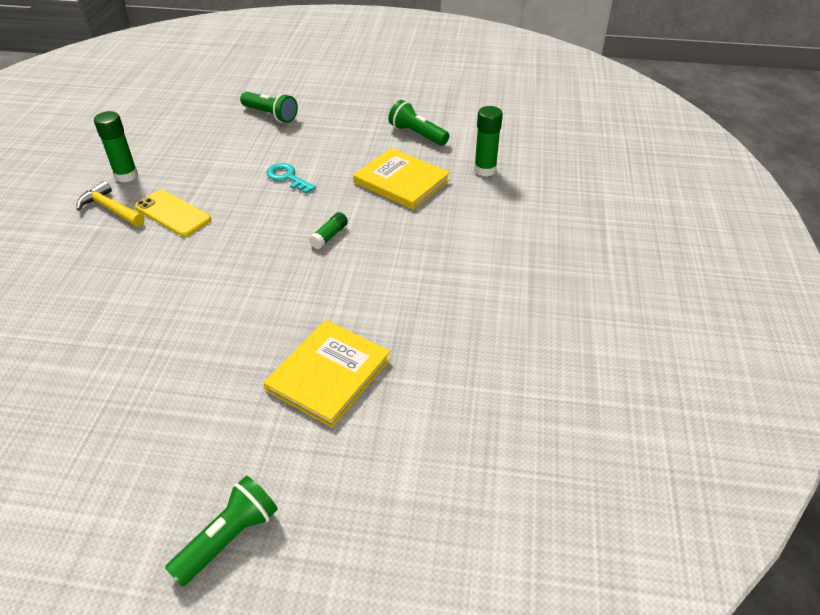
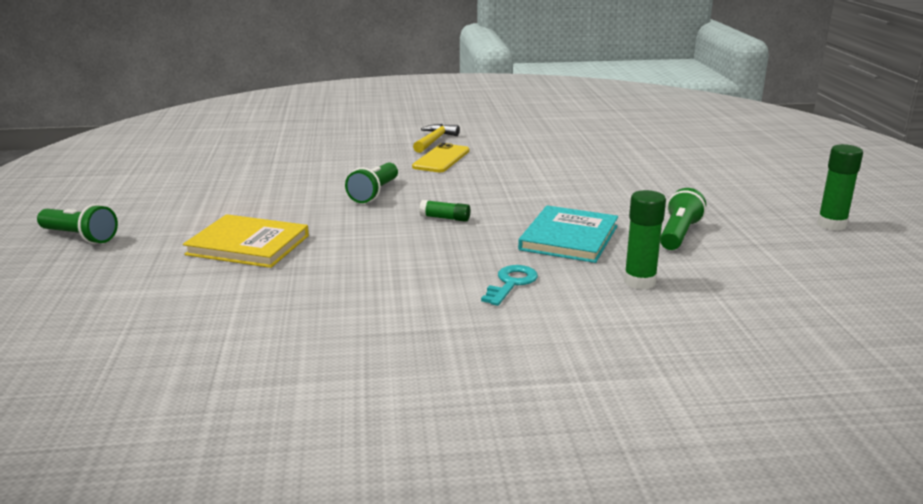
camera: 75 degrees right, 20 degrees down
green glue stick [94,111,138,183] -> green glue stick moved to [817,144,863,231]
green flashlight [240,92,298,123] -> green flashlight moved to [345,163,398,203]
turquoise key [266,163,316,194] -> turquoise key moved to [481,265,538,306]
yellow book [353,148,450,210] -> turquoise book [518,205,618,263]

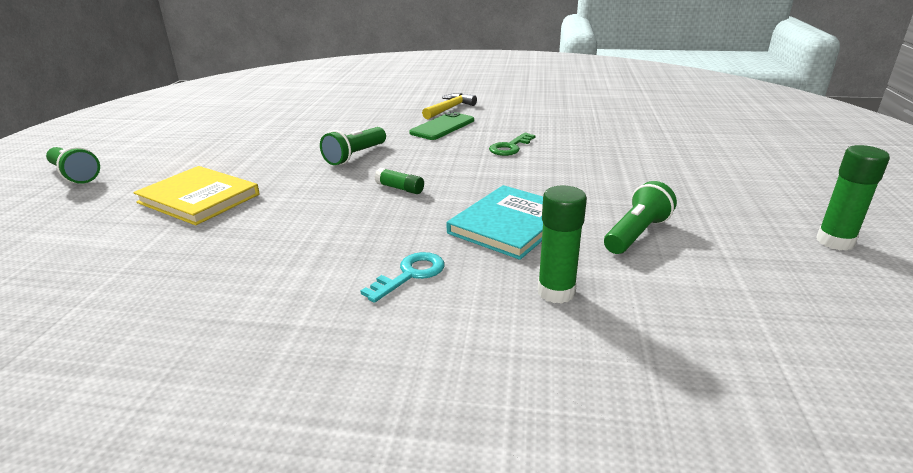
camera: 15 degrees right, 5 degrees up
yellow phone [412,143,469,172] -> green phone [409,111,474,140]
none -> green key [489,133,536,156]

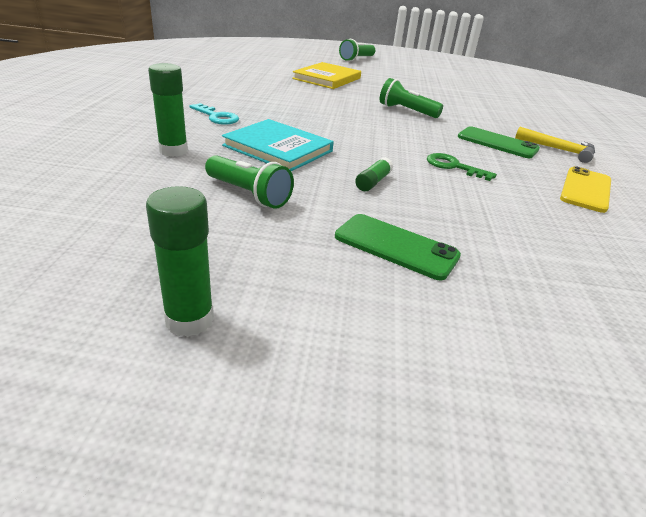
camera: 85 degrees right, 5 degrees up
green glue stick [375,168,424,194] -> green glue stick moved to [355,157,393,191]
none -> green phone [335,214,461,280]
none -> yellow phone [560,166,611,213]

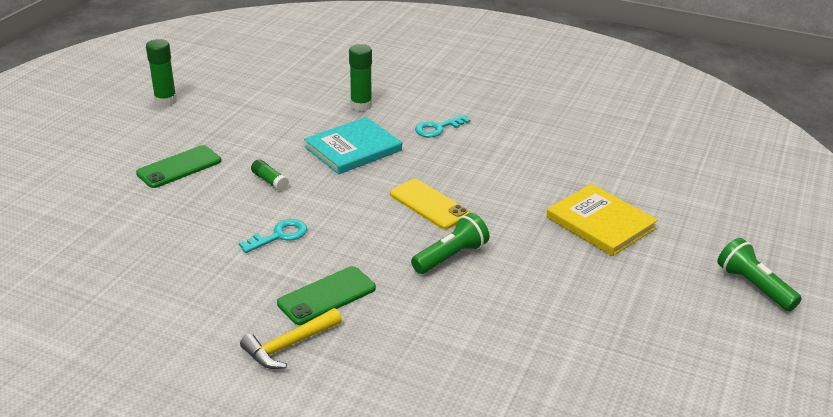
camera: 110 degrees right, 0 degrees up
green flashlight [205,155,294,209] -> none
green key [427,153,497,181] -> turquoise key [239,219,307,253]
yellow phone [560,166,611,213] -> yellow phone moved to [390,179,470,229]

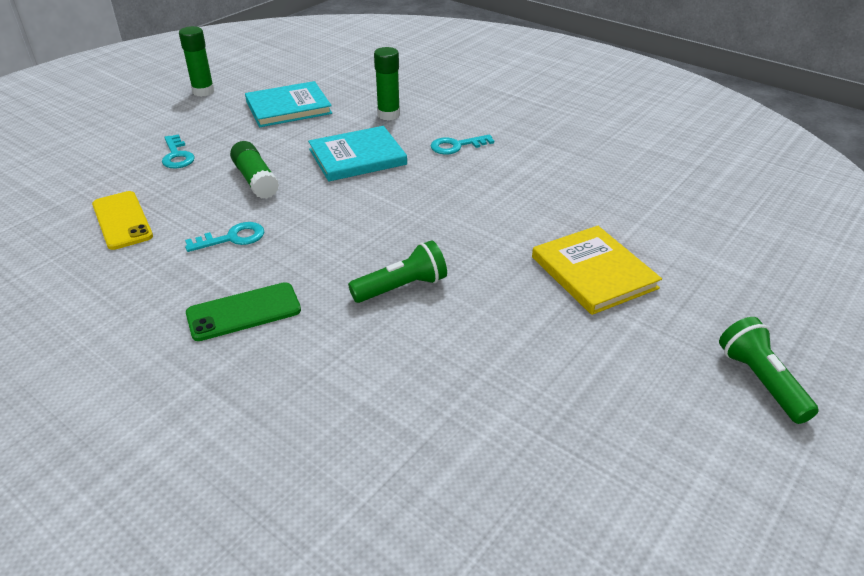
camera: 15 degrees right, 5 degrees up
green phone [136,145,221,188] -> turquoise key [162,134,195,168]
yellow hammer [240,308,342,369] -> none
green glue stick [251,159,289,191] -> green glue stick [230,141,279,199], size x1.62
yellow phone [390,179,470,229] -> yellow phone moved to [92,191,153,250]
none -> turquoise book [245,81,332,127]

